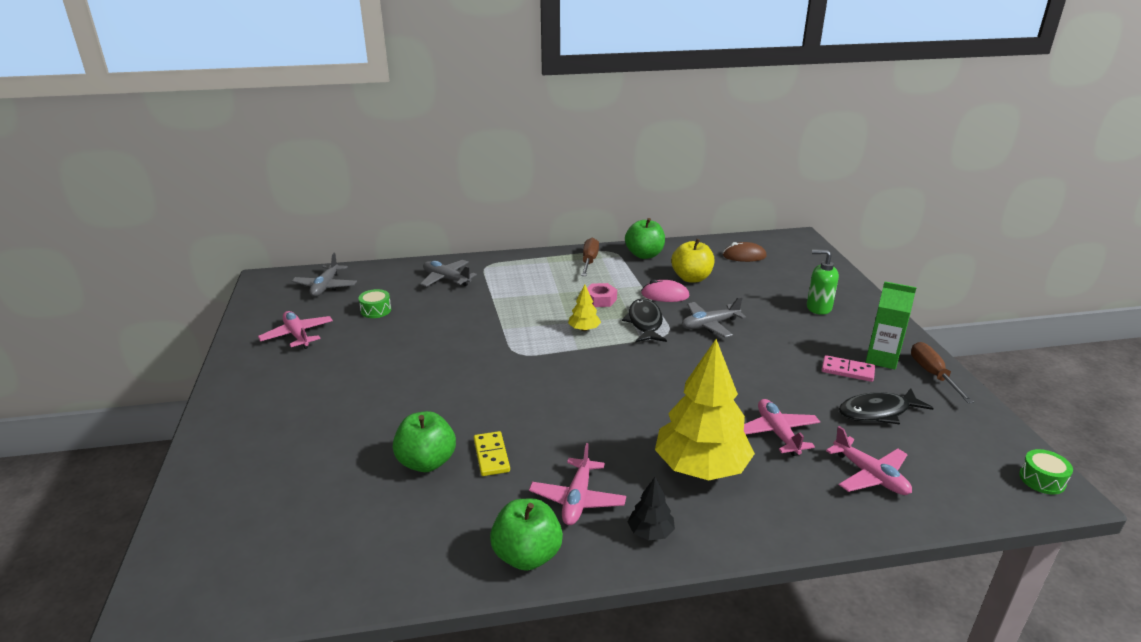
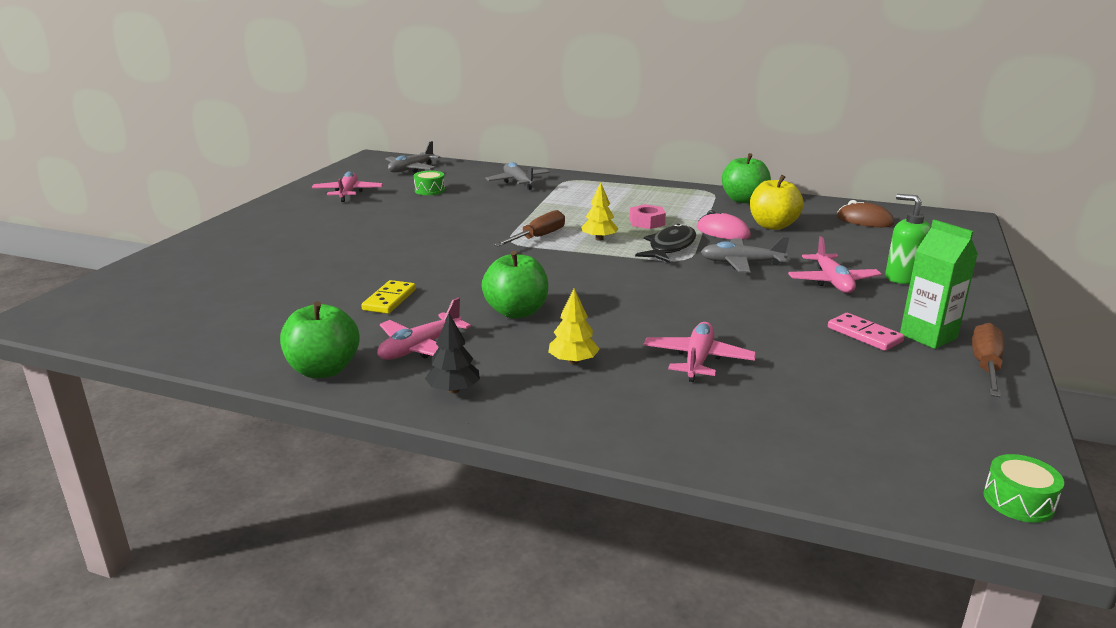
camera: 30 degrees right, 5 degrees down
green apple [393,411,456,472] -> green apple moved to [482,251,548,319]
brown screwdriver [581,237,599,276] -> brown screwdriver moved to [494,210,565,247]
yellow tree [655,339,755,481] -> yellow tree [548,289,600,364], size x0.44
pink plane [826,426,912,495] -> pink plane moved to [788,236,881,293]
black fish [839,388,933,424] -> none

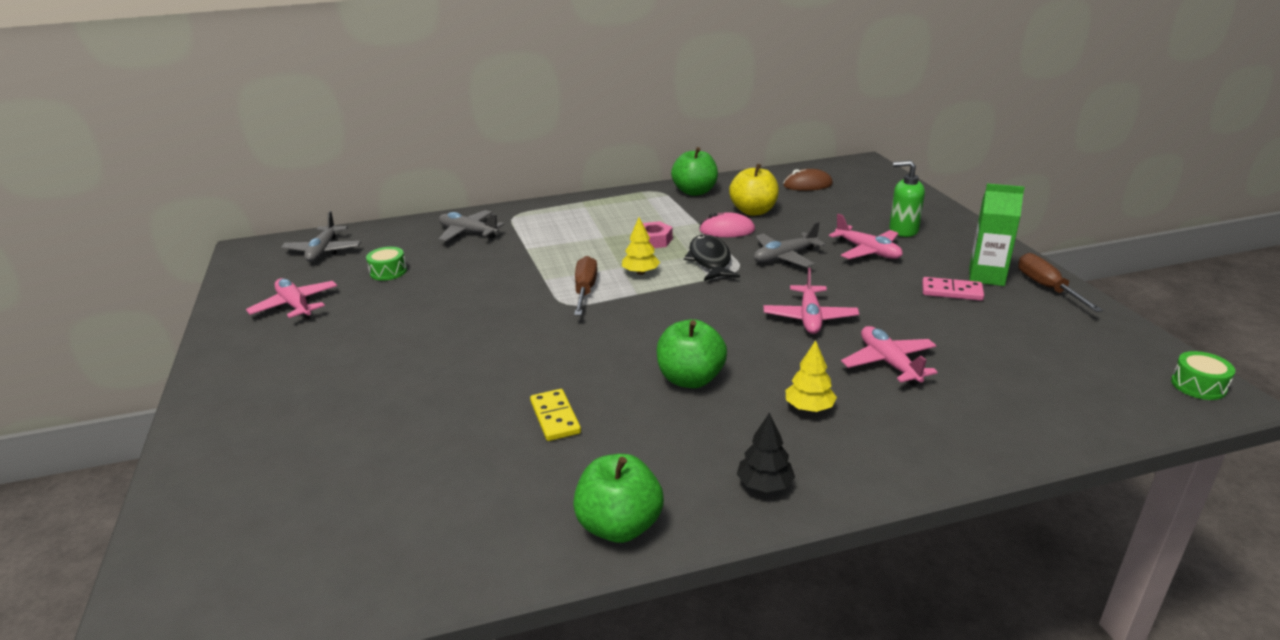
camera: 35 degrees left, 5 degrees up
pink plane [377,298,471,360] -> pink plane moved to [764,268,859,334]

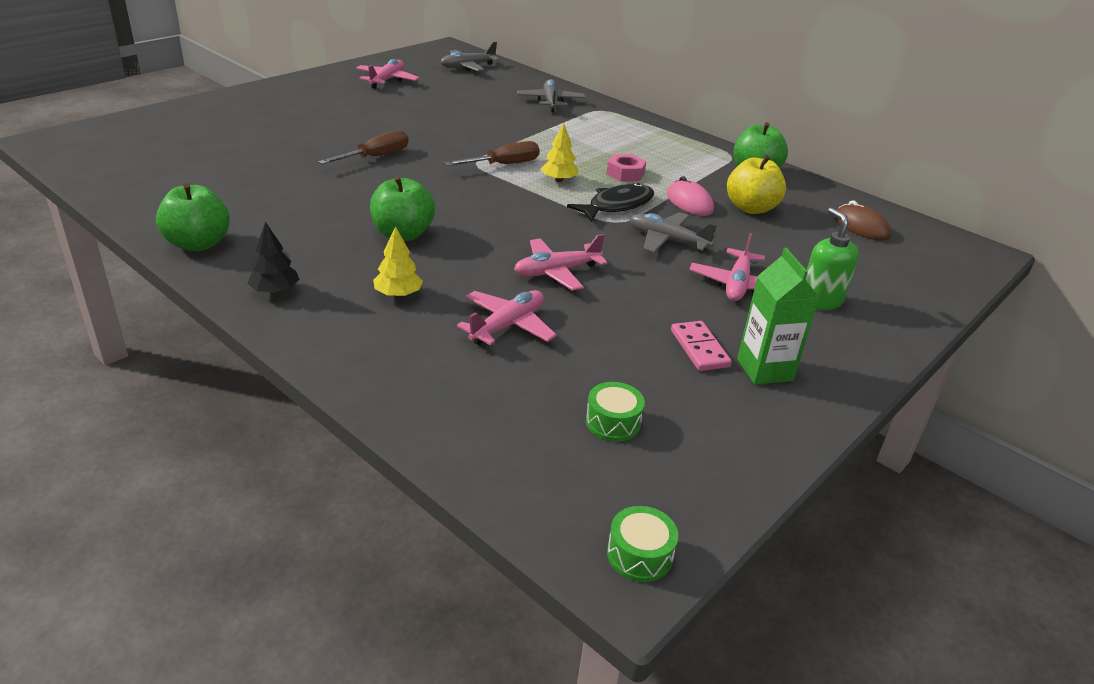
camera: 55 degrees right, 5 degrees up
green drum [366,247,407,281] -> green drum moved to [586,382,645,441]
yellow domino [530,389,581,441] -> none
brown screwdriver [1018,253,1103,312] -> brown screwdriver moved to [319,130,408,164]

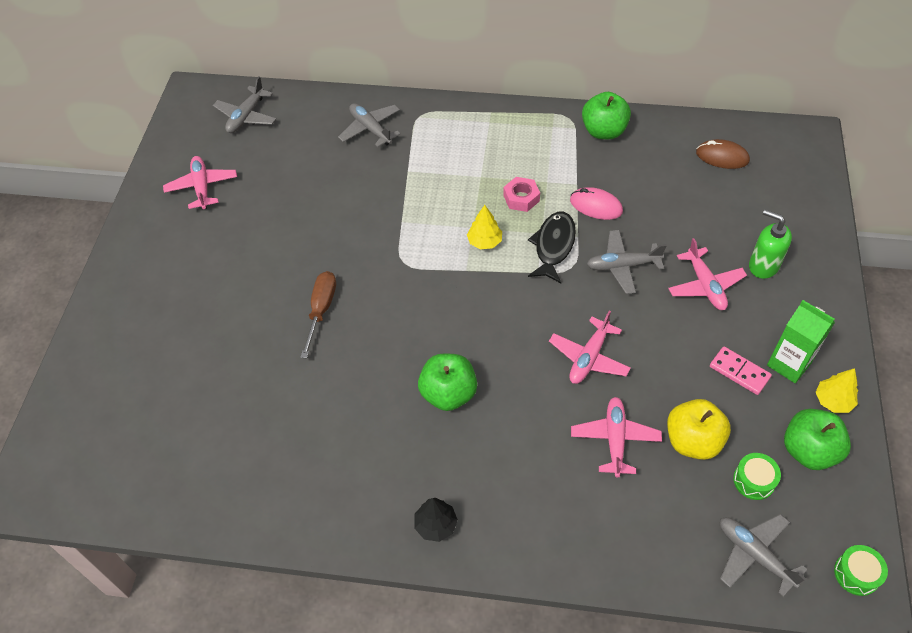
camera: 30 degrees left, 20 degrees up
green apple [156,183,230,251] -> green apple moved to [784,409,851,470]
yellow tree [373,226,423,298] -> yellow tree moved to [816,368,858,413]
brown screwdriver [445,141,540,166] -> none
yellow apple [727,155,786,214] -> yellow apple moved to [667,399,731,460]
none -> grey plane [720,514,808,597]

